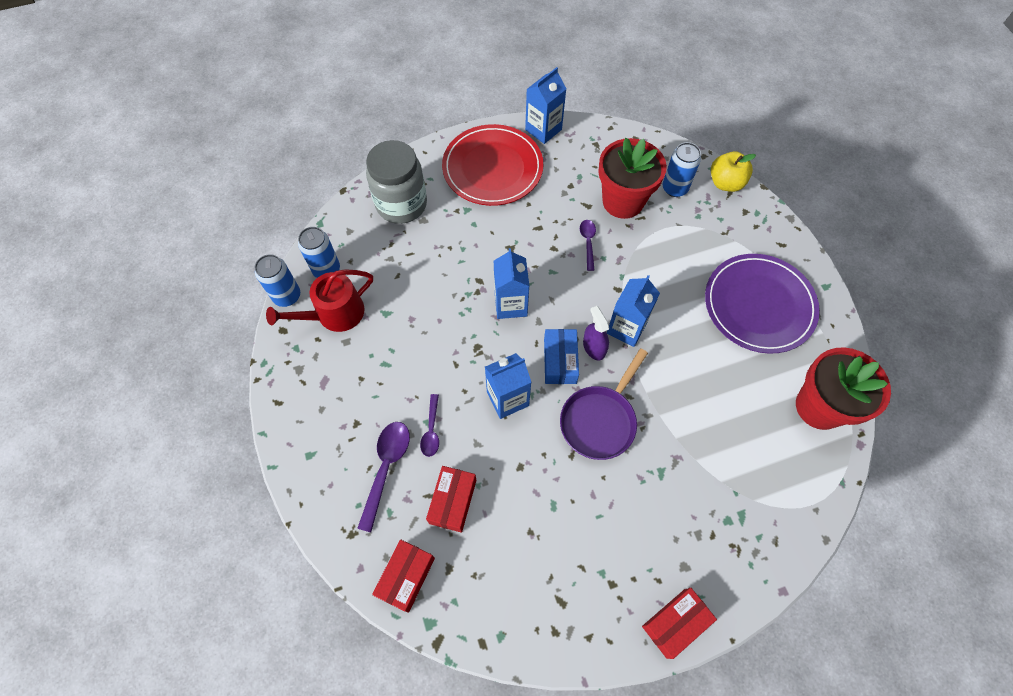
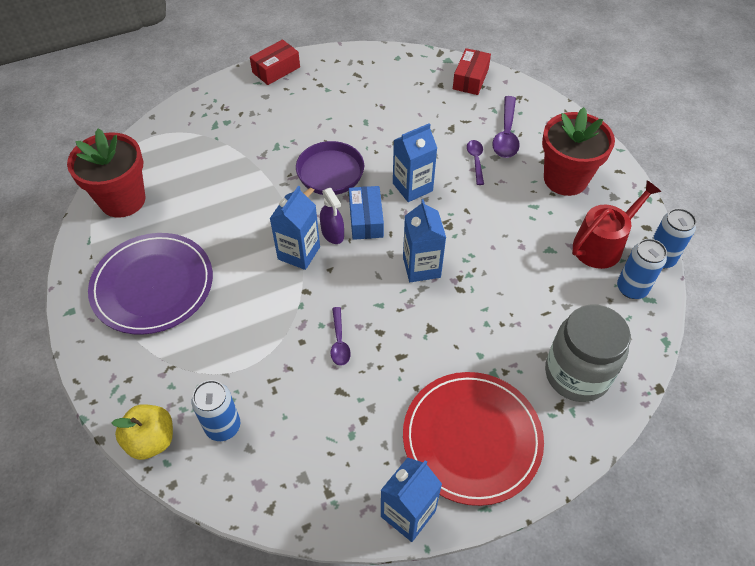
camera: 175 degrees right, 10 degrees down
red box [426,466,476,533] -> none
red flower pot [598,138,667,219] -> red flower pot moved to [542,107,615,196]

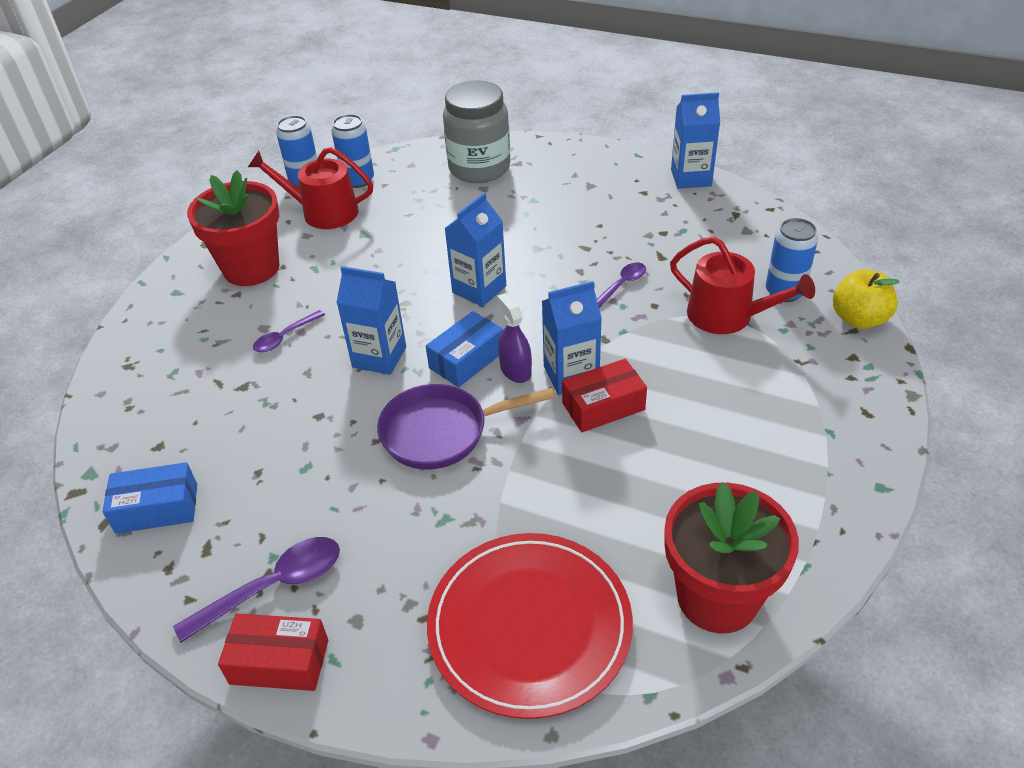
camera: 130 degrees left, 10 degrees down
purple plate [88,233,213,335] -> none
purple spray bottle [320,188,344,244] -> purple spray bottle turned 45 degrees counterclockwise [497,293,532,383]
red plate [403,372,544,506] -> red plate moved to [427,533,633,719]
red box [453,48,491,95] -> red box moved to [562,359,647,432]
purple spoon [492,96,520,158] -> purple spoon moved to [173,537,340,643]
none -> blue box [102,462,197,534]
none -> red watering can [670,236,815,334]

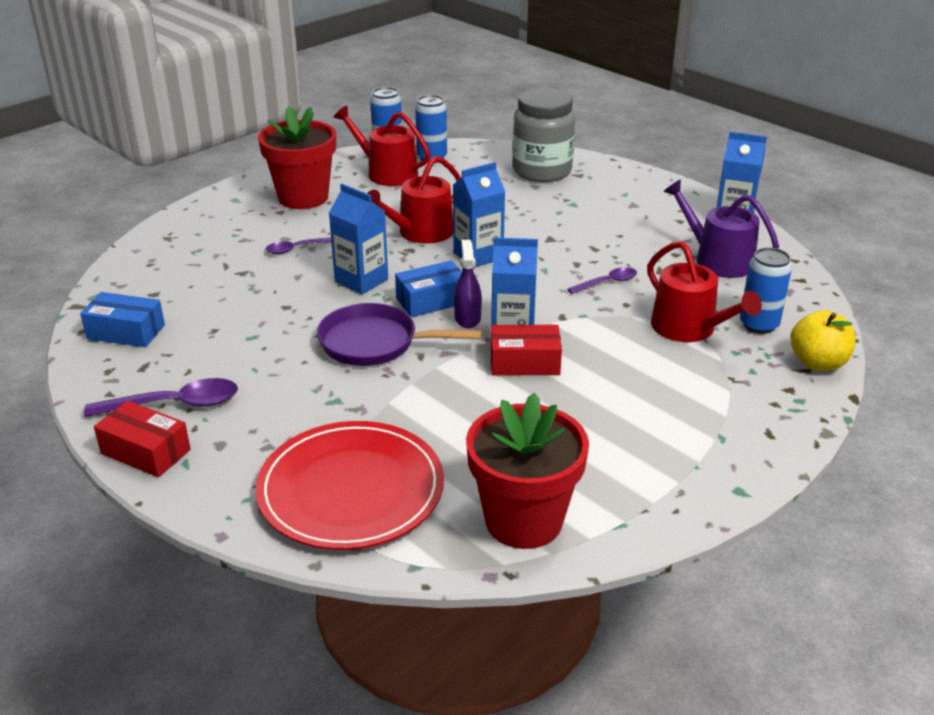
camera: 20 degrees right, 10 degrees down
none -> red watering can [367,156,461,243]
none -> purple watering can [663,179,779,278]

